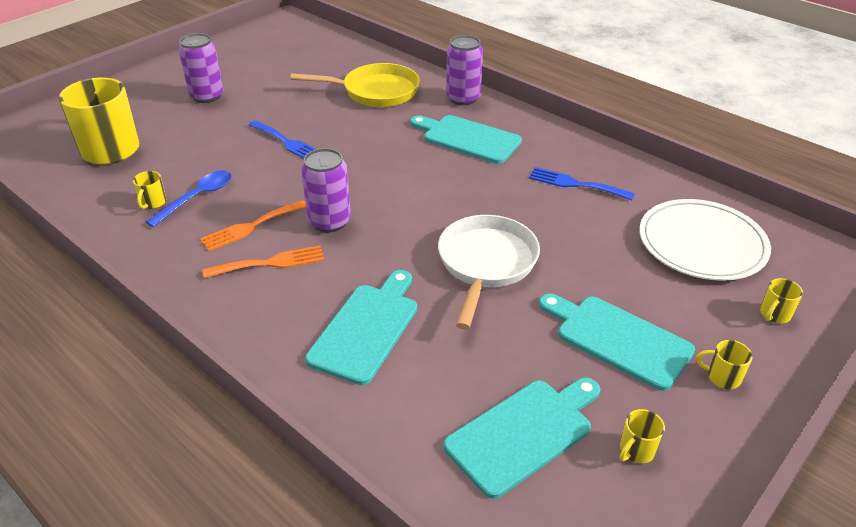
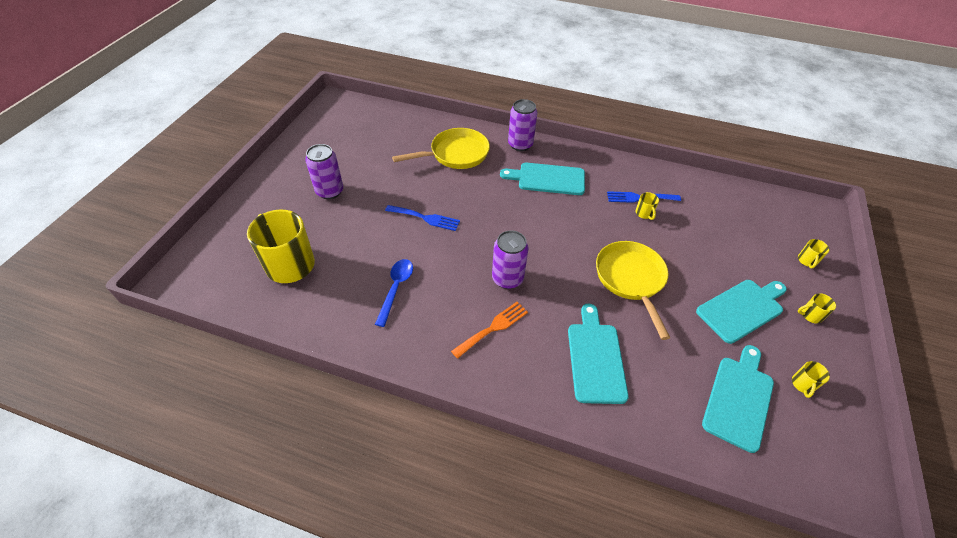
camera: 25 degrees left, 10 degrees up
yellow mug [133,171,166,209] -> yellow mug moved to [636,192,659,220]
orange fork [200,200,306,251] -> none
white pan [438,215,540,329] -> yellow pan [596,241,671,340]
turquoise cutting board [539,294,695,391] -> turquoise cutting board turned 135 degrees clockwise [696,280,787,344]
white plate [640,199,771,281] -> none

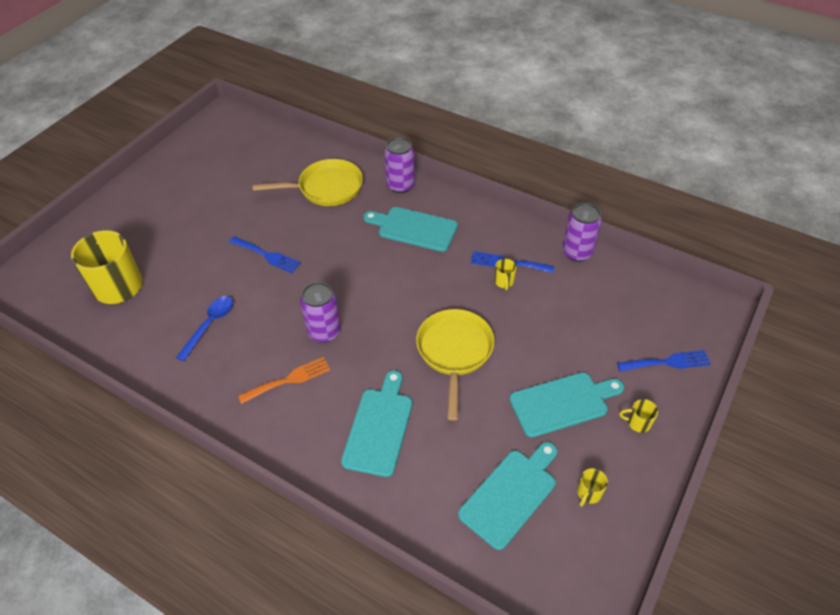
camera: 15 degrees right, 0 degrees up
purple can [305,144,343,199] -> purple can moved to [562,203,602,262]
yellow mug [798,239,830,269] -> blue fork [617,350,711,372]

